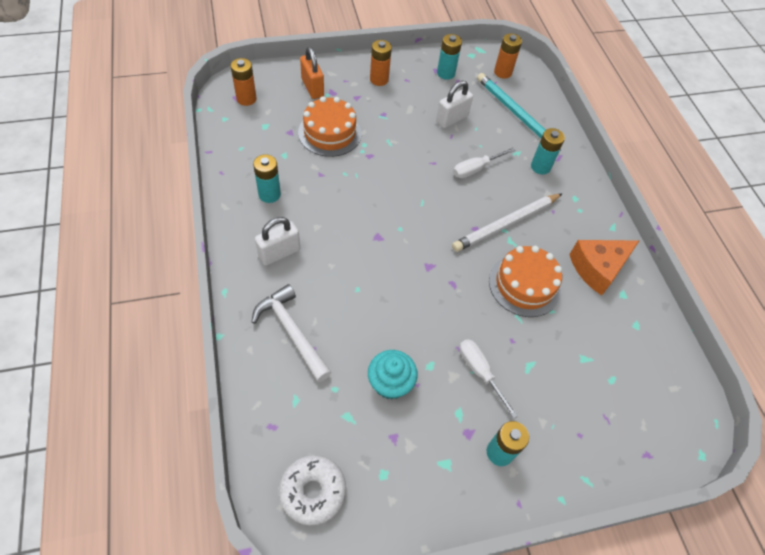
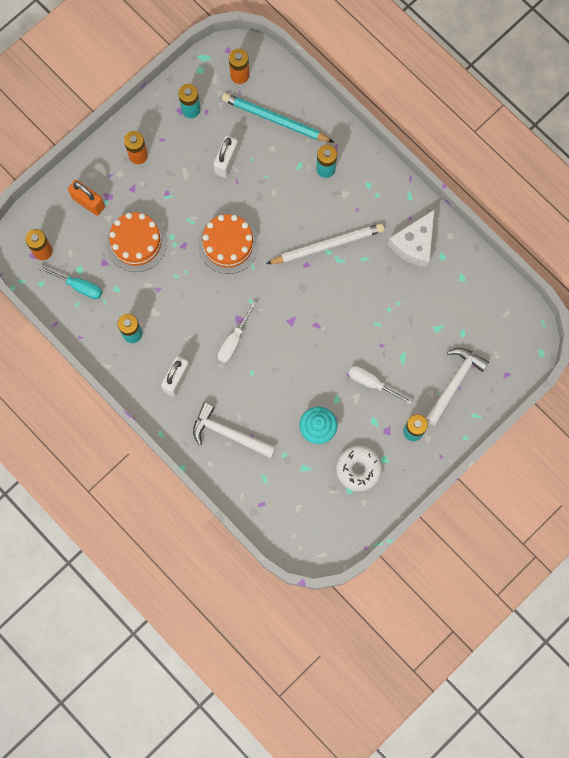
camera: 25 degrees left, 20 degrees up
white donut [279,455,346,525] -> white donut moved to [336,445,382,492]
white pencil [452,193,563,252] -> white pencil turned 135 degrees counterclockwise [266,223,385,264]
white screwdriver [453,147,515,178] -> white screwdriver moved to [218,301,257,363]
orange cake [489,246,562,317] -> orange cake moved to [198,214,259,274]
orange cheese [569,240,639,296] -> white cheese [388,209,435,268]
none -> turquoise screwdriver [38,265,102,299]
none -> white hammer [426,348,489,426]

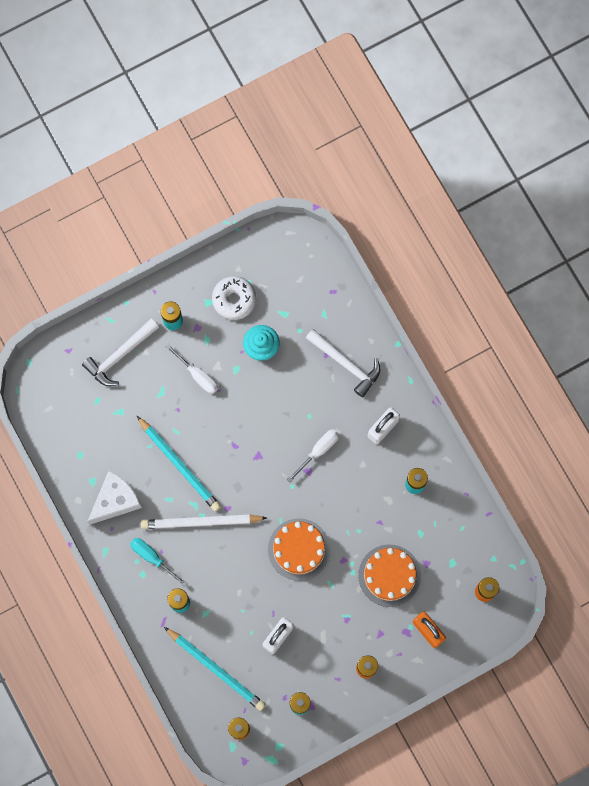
camera: 165 degrees left, 0 degrees up
turquoise screwdriver [38,265,102,299] -> turquoise screwdriver moved to [130,538,187,587]
none -> turquoise pencil [137,416,221,511]

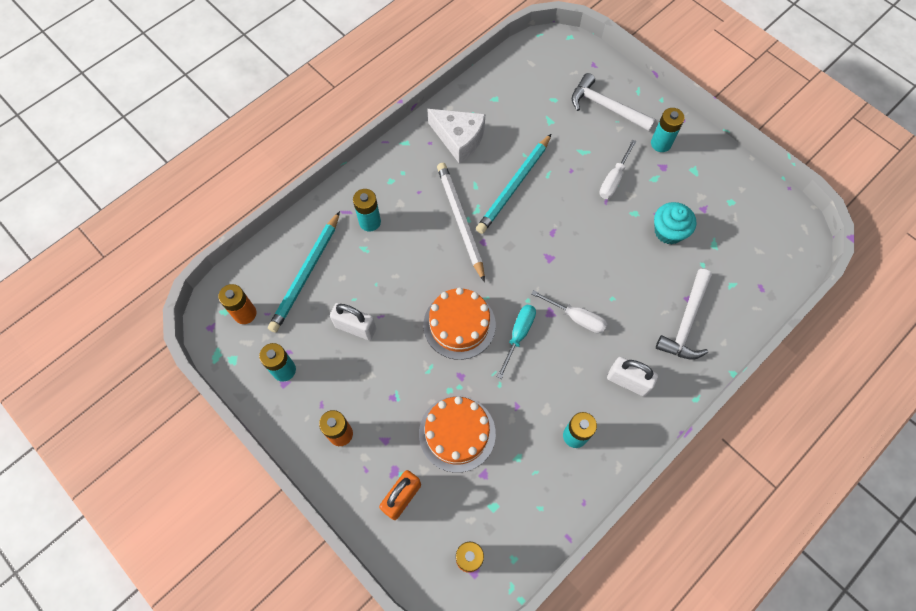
camera: 75 degrees right, 10 degrees down
turquoise screwdriver [130,538,187,587] -> turquoise screwdriver moved to [497,305,536,379]
white donut [212,276,256,320] -> none

